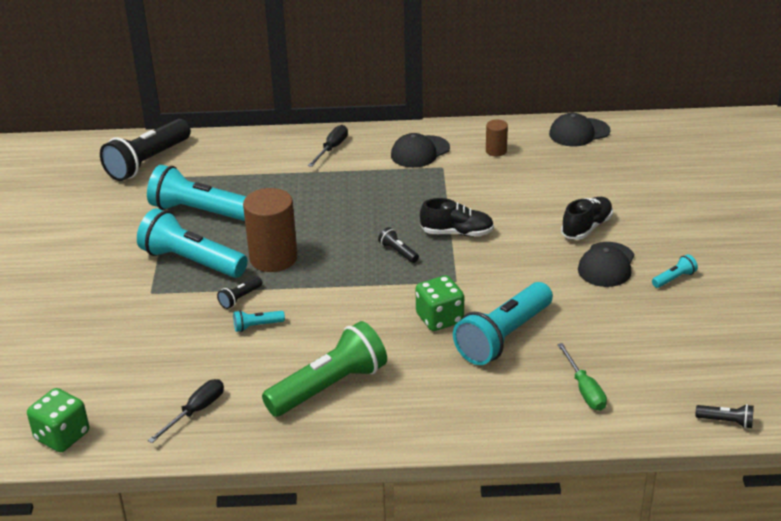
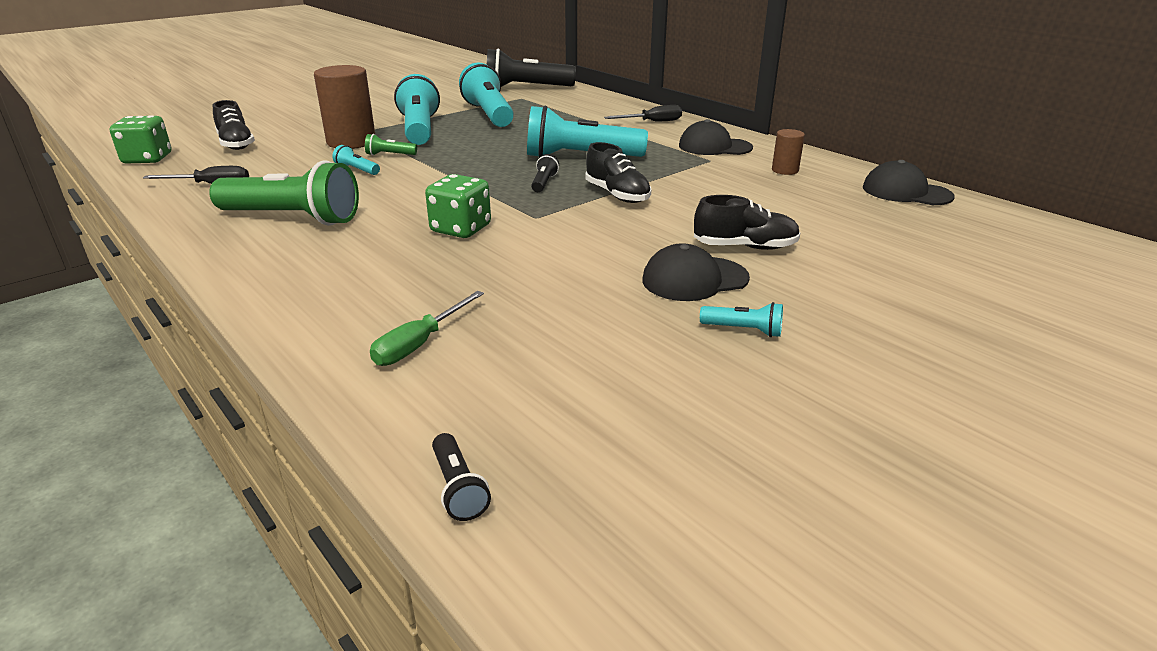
camera: 50 degrees right, 5 degrees down
black flashlight [217,277,262,309] -> green flashlight [365,134,417,156]
brown cylinder [243,188,297,272] -> brown cylinder moved to [314,65,375,149]
turquoise flashlight [453,282,553,365] -> turquoise flashlight moved to [527,105,648,158]
none -> black shoe [213,100,255,150]

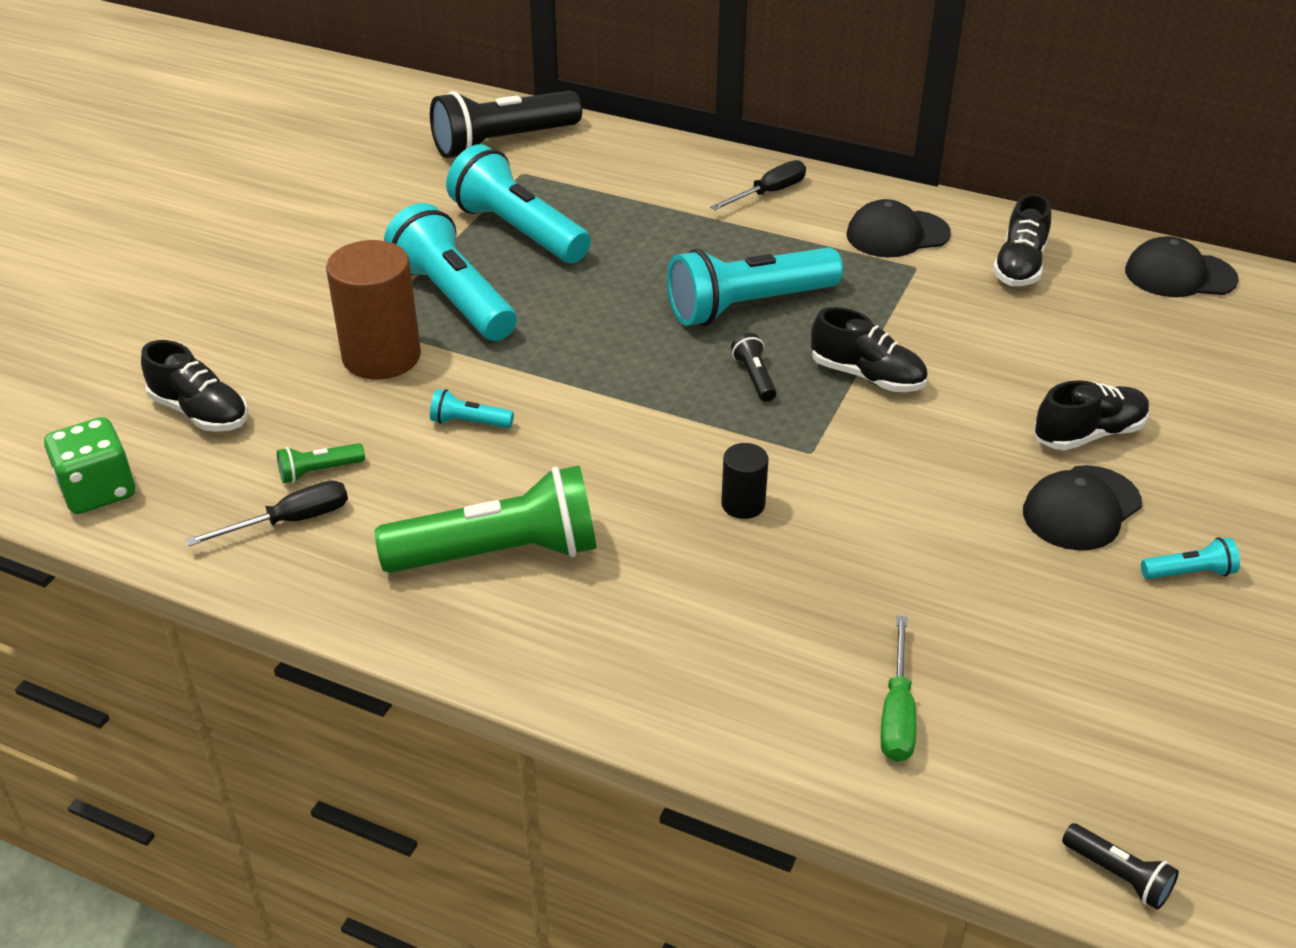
camera: 25 degrees left, 10 degrees up
green flashlight [365,134,417,156] -> green flashlight moved to [277,443,365,483]
green dice [425,174,491,238] -> black cylinder [721,443,769,519]
brown cylinder [772,129,805,175] -> black shoe [993,194,1051,286]

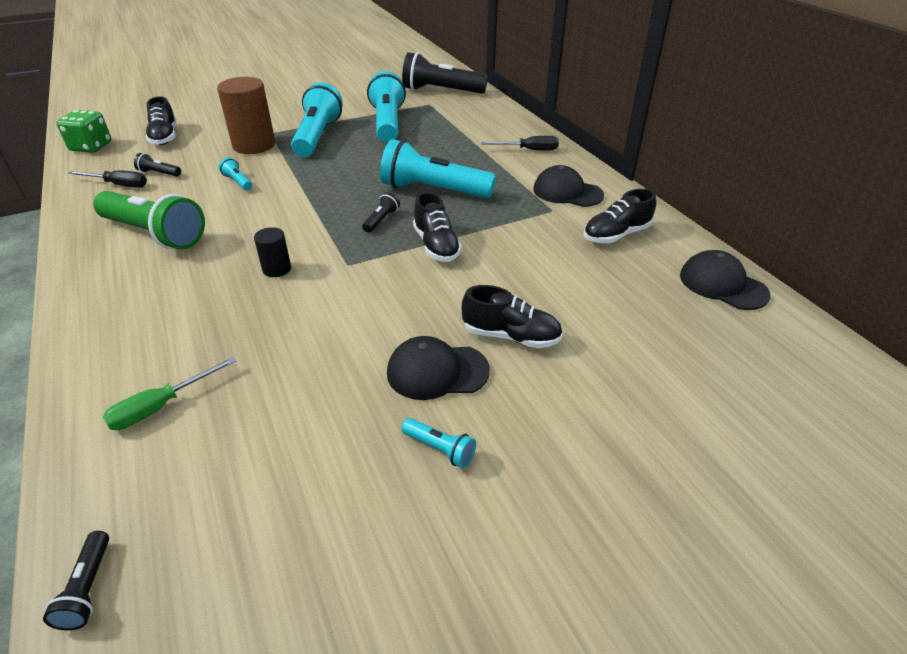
camera: 40 degrees right, 0 degrees up
green flashlight [277,443,365,483] -> black flashlight [134,153,181,177]

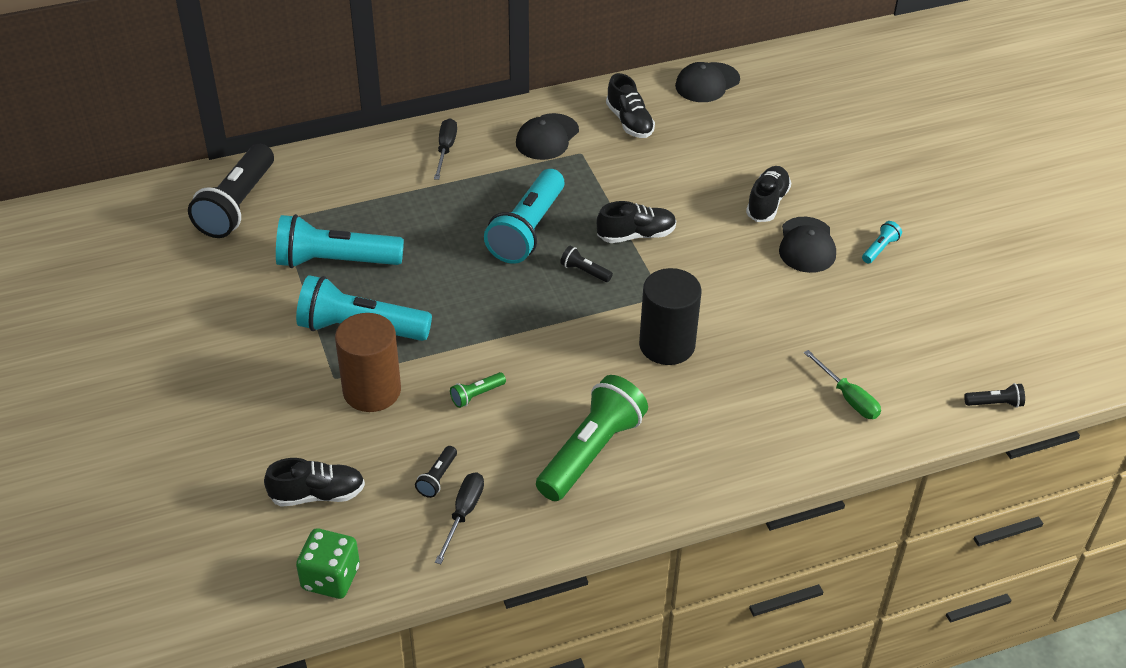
camera: 85 degrees left, 5 degrees up
turquoise flashlight [219,157,252,190] -> green flashlight [450,372,506,408]
black cylinder [254,227,291,277] -> black cylinder [639,268,702,365], size x2.01

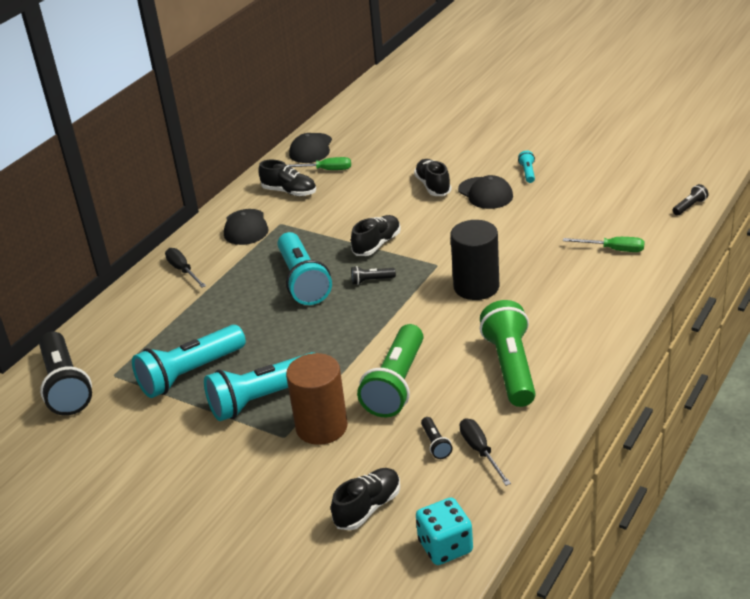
camera: 35 degrees left, 10 degrees down
green dice [296,529,360,599] -> turquoise dice [416,498,473,565]
green flashlight [450,372,506,408] -> green flashlight [357,324,423,417], size x2.37
none -> green screwdriver [289,157,351,170]

